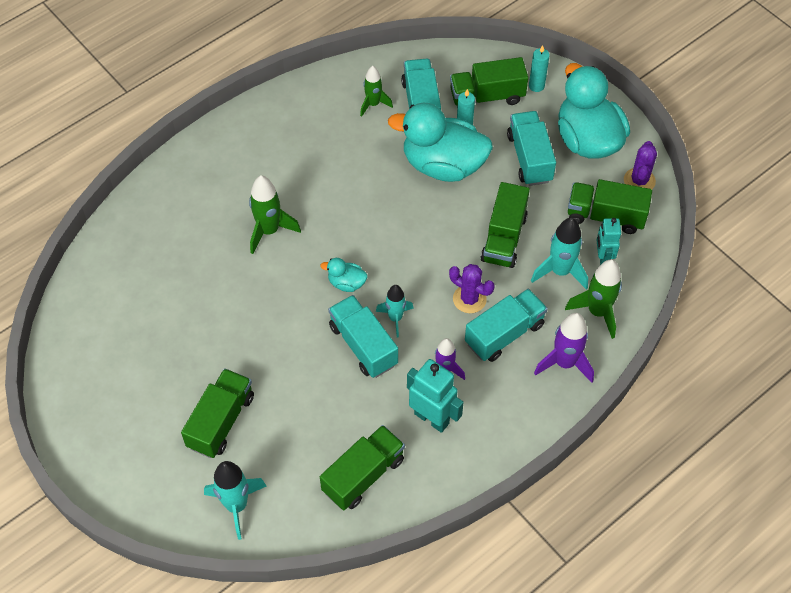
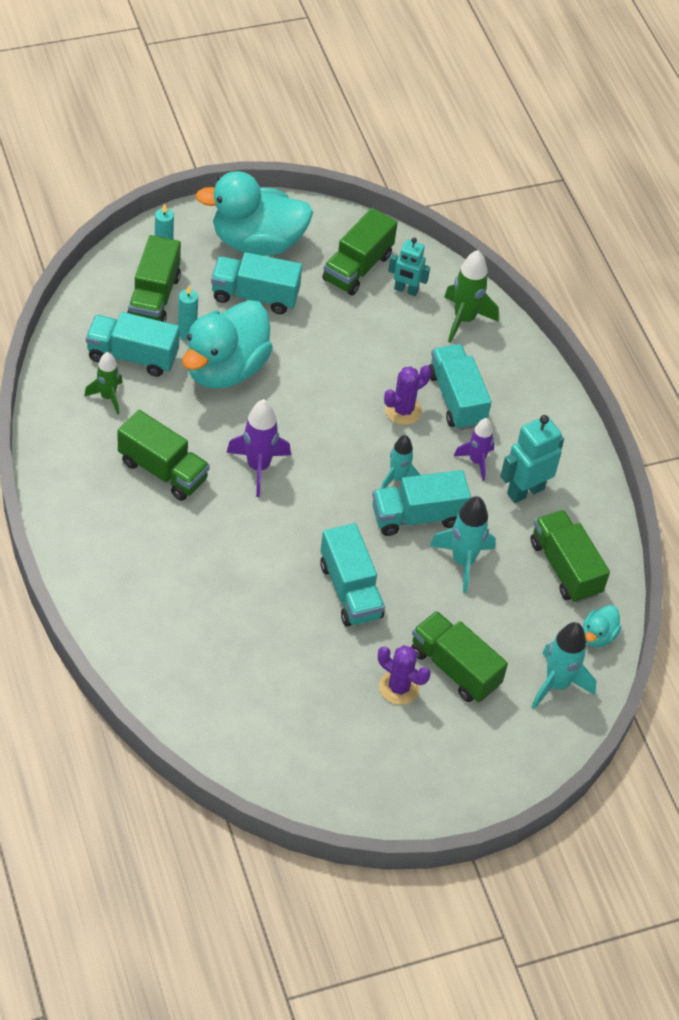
camera: 75 degrees left, 5 degrees down
green rocket [249,175,301,254] -> none
turquoise duck [320,258,367,292] -> turquoise duck moved to [583,605,622,647]
green truck [481,182,530,268] -> green truck moved to [117,410,210,501]
turquoise rocket [531,218,588,289] -> turquoise rocket moved to [430,496,496,593]
purple rocket [534,313,594,383] -> purple rocket moved to [226,399,291,497]
purple cactus [624,141,657,189] -> purple cactus moved to [378,645,431,705]
none -> turquoise truck [320,523,385,627]

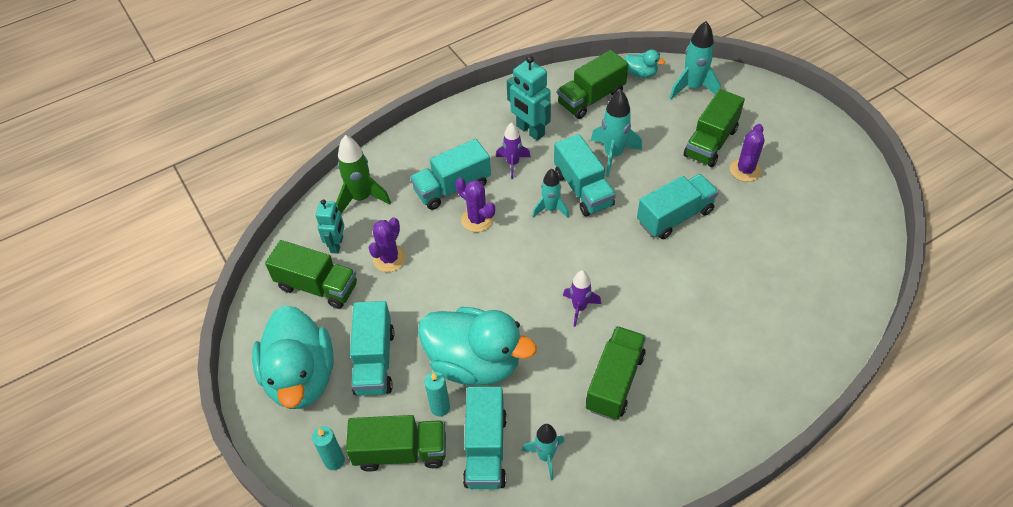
camera: 95 degrees left, 0 degrees up
green rocket [84,352,123,415] -> turquoise rocket [522,424,565,480]
purple rocket [226,399,291,497] -> purple rocket [563,270,601,327], size x0.66
none -> purple cactus [369,217,406,272]

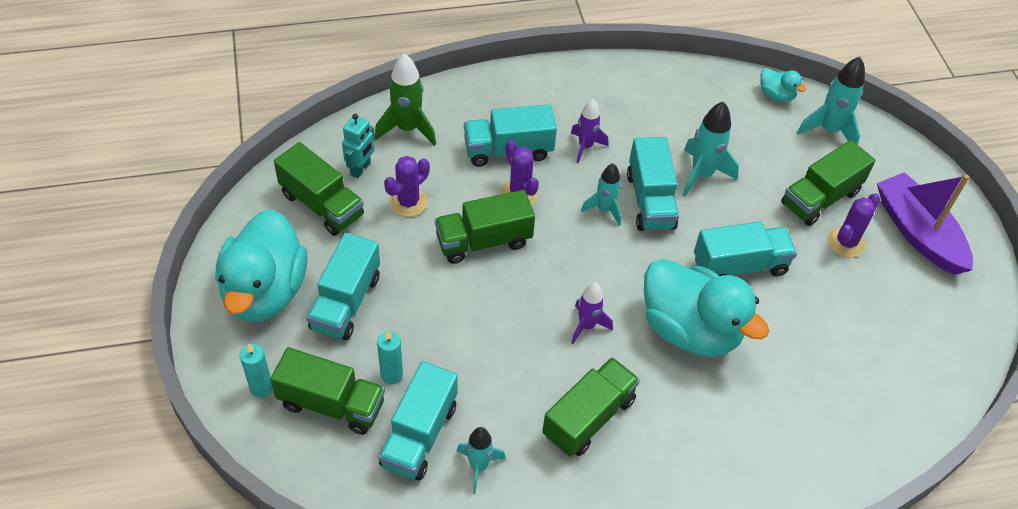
camera: 15 degrees right, 0 degrees up
turquoise duck [418,307,537,385] -> turquoise duck moved to [644,258,769,357]
turquoise robot [507,55,551,141] -> none
green truck [557,50,628,119] -> green truck moved to [435,190,535,264]
none -> purple boat [877,172,973,275]

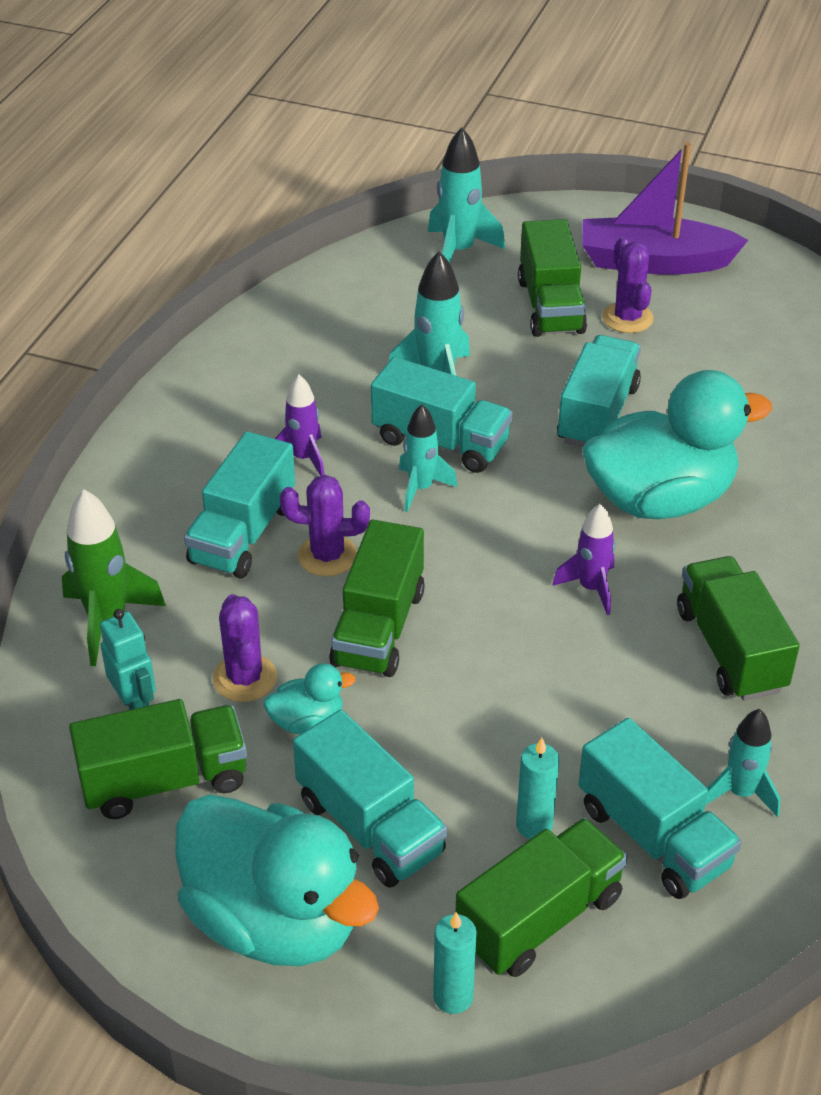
camera: 55 degrees left, 10 degrees down
turquoise duck [760,68,806,102] -> turquoise duck moved to [263,663,356,734]

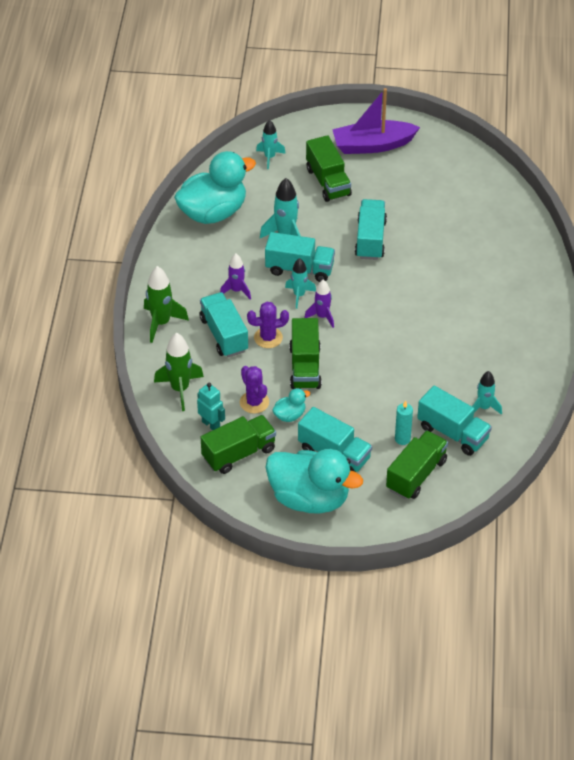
camera: 15 degrees left, 5 degrees up
turquoise truck [184,432,295,578] -> turquoise truck turned 150 degrees clockwise [200,292,248,357]
turquoise rocket [428,127,505,263] -> turquoise rocket [256,120,286,169], size x0.66
turquoise candle [433,912,477,1014] -> none
purple rocket [552,503,615,615] -> purple rocket moved to [304,280,334,328]
turquoise duck [582,370,772,519] -> turquoise duck moved to [174,151,256,224]
purple cactus [602,236,654,333] -> none
green truck [677,556,800,701] -> none
none -> green rocket [144,266,189,343]

